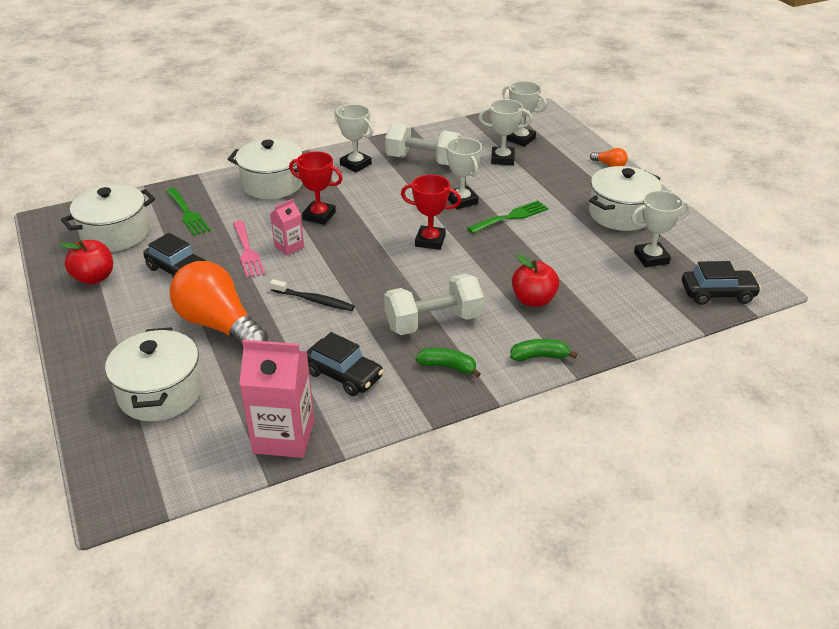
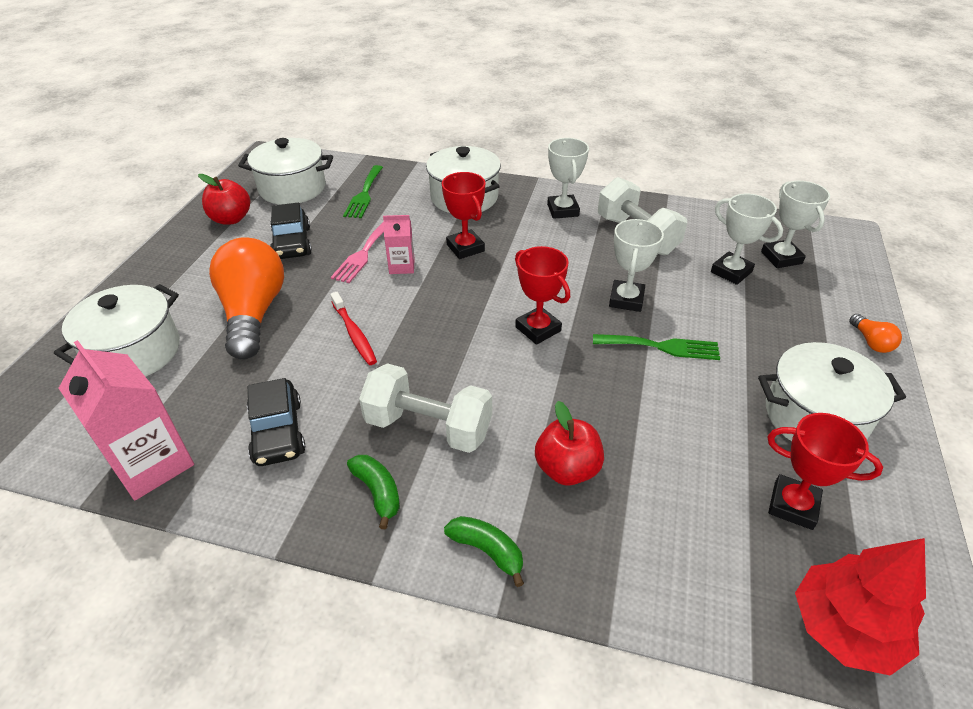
camera: 40 degrees right, 5 degrees up
black toothbrush [270,279,355,311] -> red toothbrush [330,292,377,365]
white trophy [631,190,690,267] -> red trophy [768,413,883,530]
black car [682,261,761,305] -> red tree [795,538,926,676]

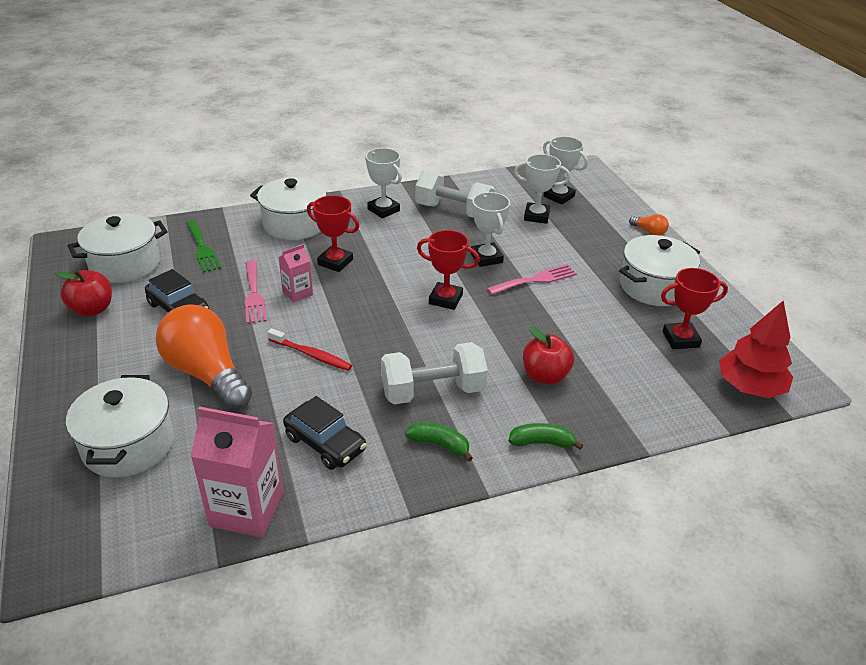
camera: 35 degrees left, 5 degrees down
green fork [593,334,720,360] -> pink fork [487,264,577,295]

